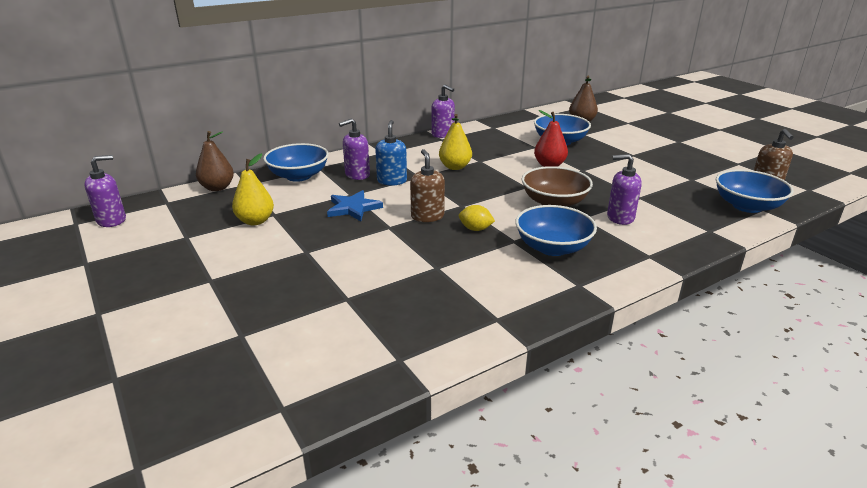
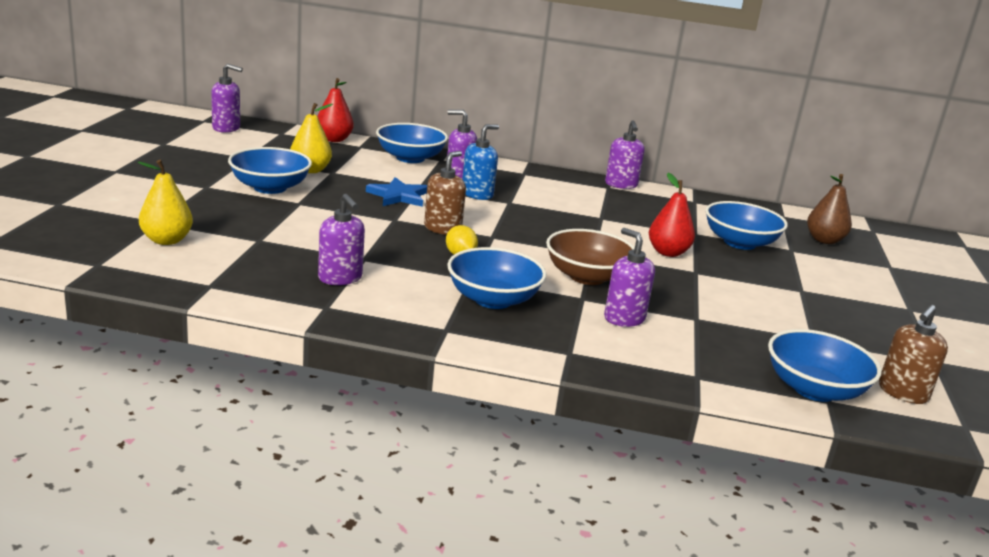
camera: 40 degrees right, 5 degrees down
brown pear [196,131,234,191] -> red pear [317,78,354,142]
yellow pear [439,114,472,170] -> yellow pear moved to [138,160,193,245]
none -> blue bowl [228,147,312,194]
none -> purple soap dispenser [318,194,365,285]

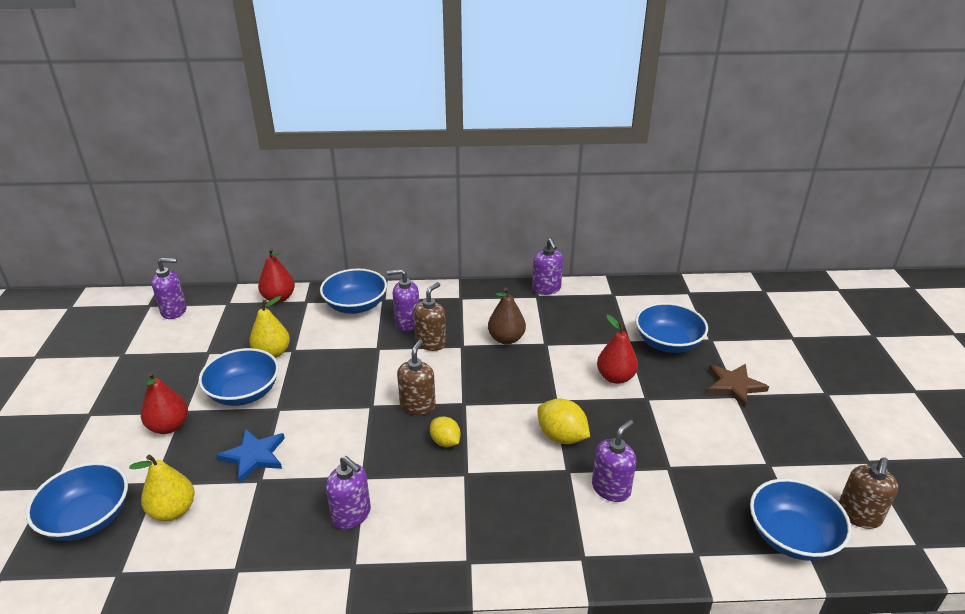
camera: 10 degrees left, 10 degrees up
blue star [366,177,427,207] -> blue star moved to [216,429,285,483]
blue bowl [447,247,546,309] -> blue bowl moved to [26,462,128,541]
blue soap dispenser [462,124,499,200] -> brown soap dispenser [414,282,446,351]
brown bowl [546,229,635,285] -> yellow lemon [537,399,590,444]
purple soap dispenser [604,228,655,327] -> purple soap dispenser turned 90 degrees clockwise [592,420,637,502]
brown pear [807,174,852,244] -> brown pear moved to [488,287,526,345]
none -> red pear [141,372,188,434]
none -> brown star [708,364,769,407]

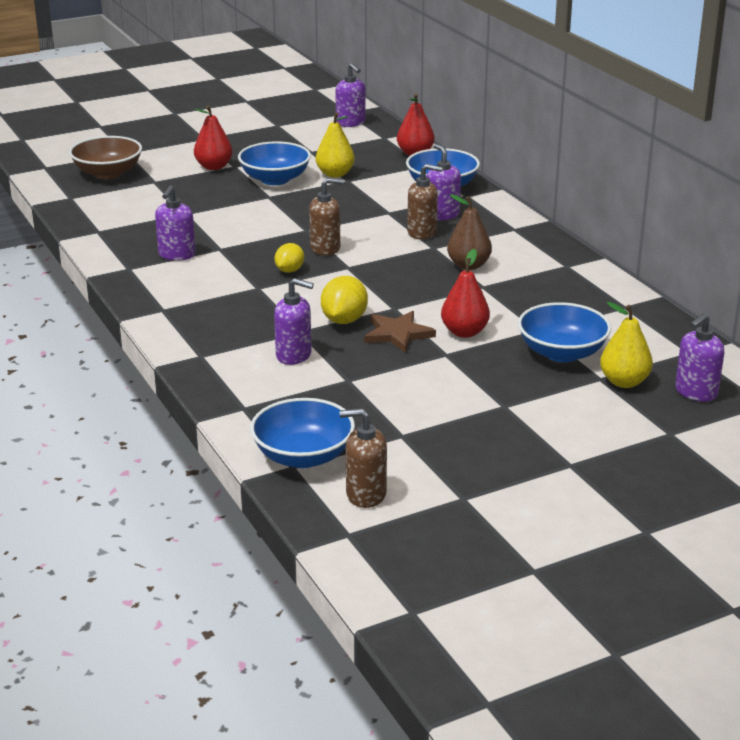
camera: 65 degrees right, 5 degrees down
blue bowl [26,462,128,541] -> brown bowl [69,136,142,179]
yellow pear [129,455,195,521] -> yellow pear moved to [600,302,653,388]
blue star [216,429,285,483] -> none
purple soap dispenser [532,238,563,295] -> purple soap dispenser moved to [675,313,724,402]
brown star [708,364,769,407] -> brown star moved to [364,311,436,353]

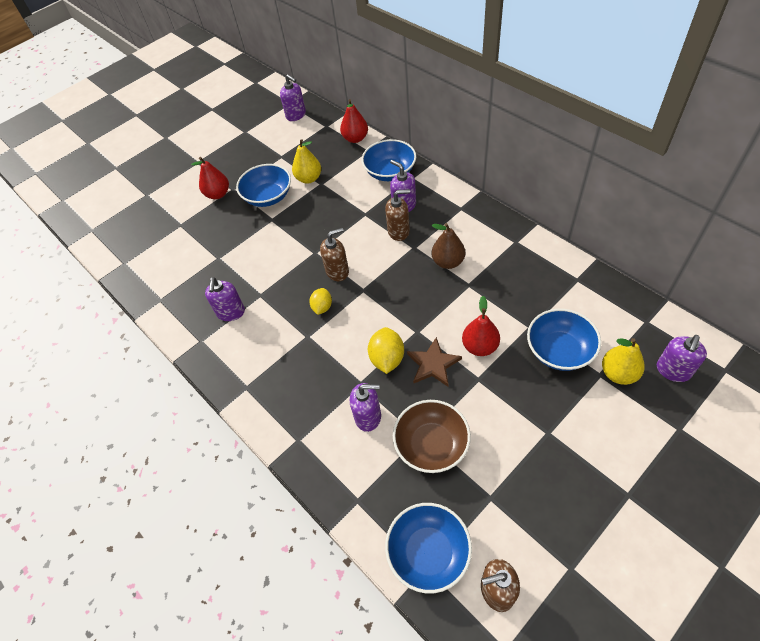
camera: 10 degrees left, 25 degrees up
brown bowl [69,136,142,179] -> brown bowl moved to [393,400,471,473]

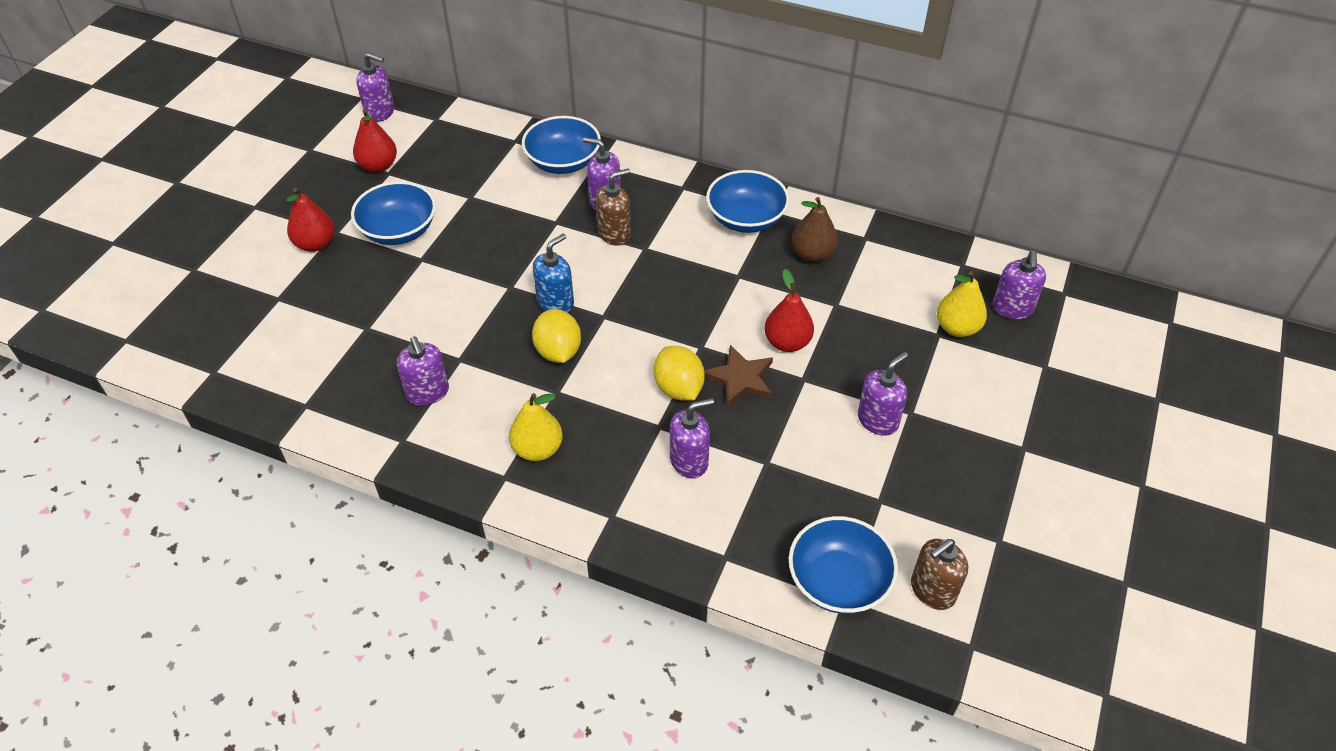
camera: 30 degrees left, 5 degrees down
yellow pear [292,139,321,184] -> yellow pear moved to [509,393,563,461]
yellow lemon [309,288,332,315] -> yellow lemon [532,309,581,363], size x1.52
brown soap dispenser [320,228,349,281] -> blue soap dispenser [533,234,574,313]
red pear [340,99,368,143] -> red pear moved to [353,109,397,173]
brown bowl [393,400,471,473] -> none
brown pear [432,223,465,269] -> brown pear moved to [792,197,838,263]
blue bowl [527,309,601,371] -> blue bowl moved to [706,170,789,233]
none -> purple soap dispenser [858,352,908,436]

